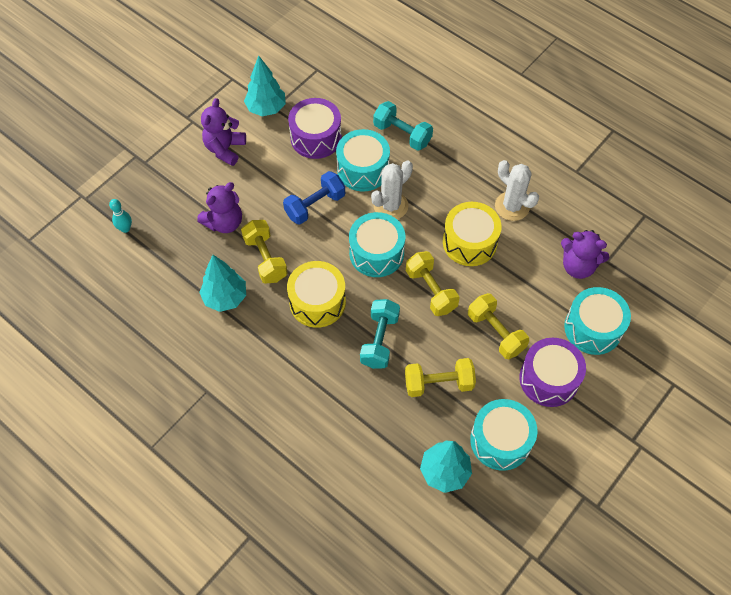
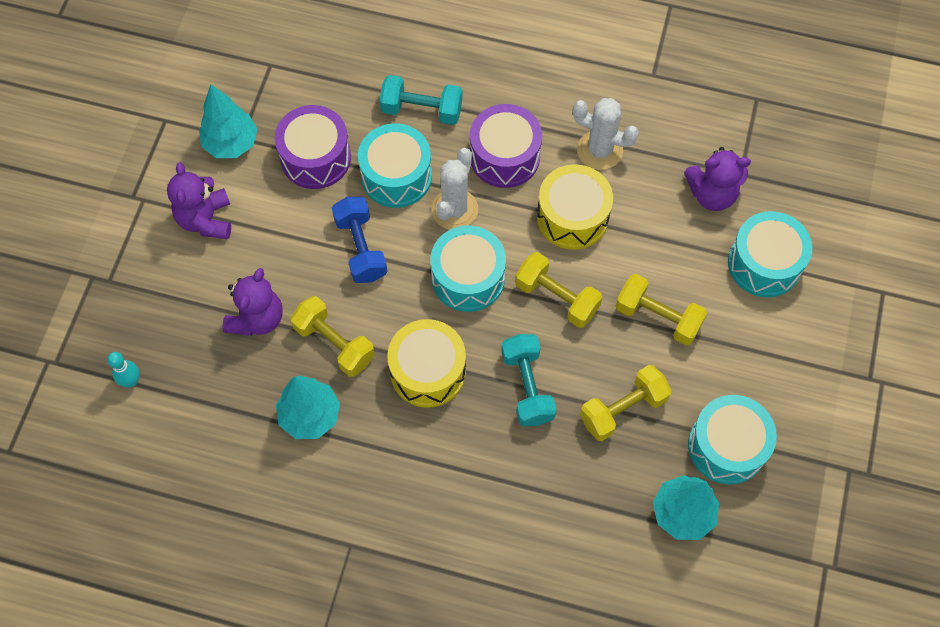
camera: 25 degrees left, 5 degrees up
blue dumbbell [283,171,345,225] -> blue dumbbell turned 45 degrees counterclockwise [332,197,388,283]
purple drum [520,338,586,407] -> purple drum moved to [470,104,542,188]

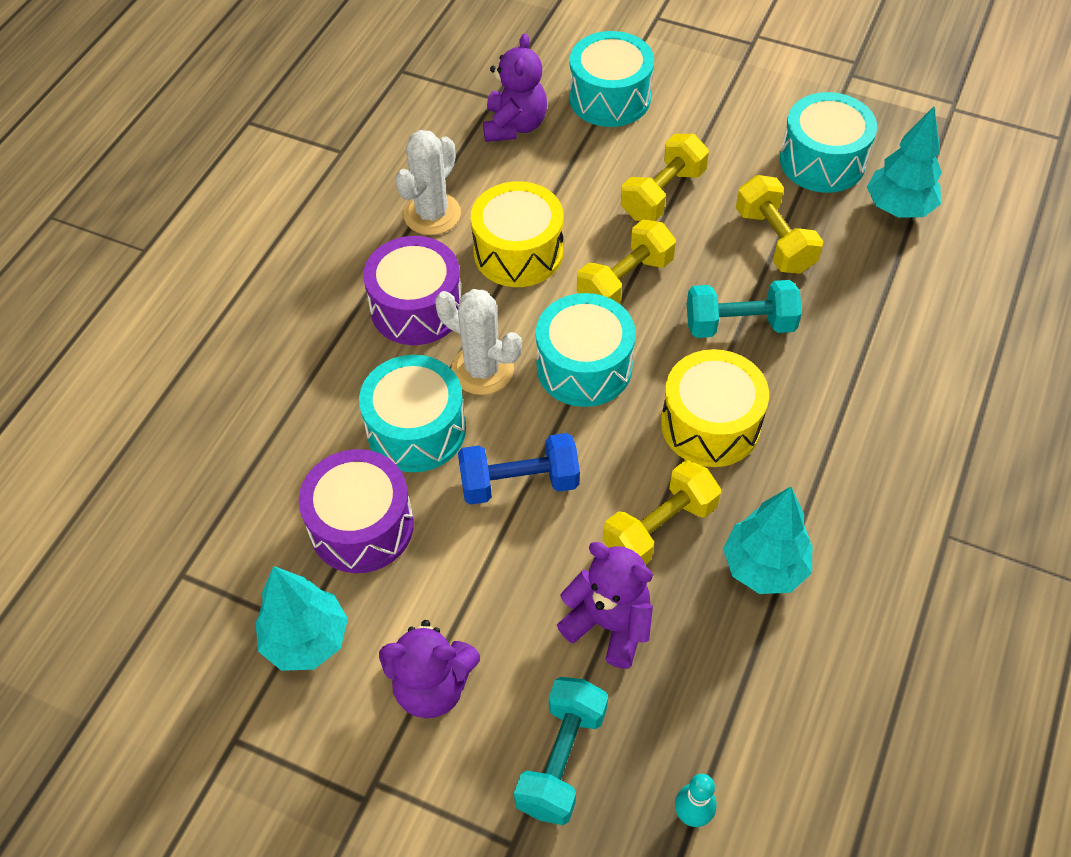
camera: 80 degrees left, 10 degrees down
turquoise dumbbell [380,75,463,125] -> turquoise dumbbell moved to [514,677,608,825]

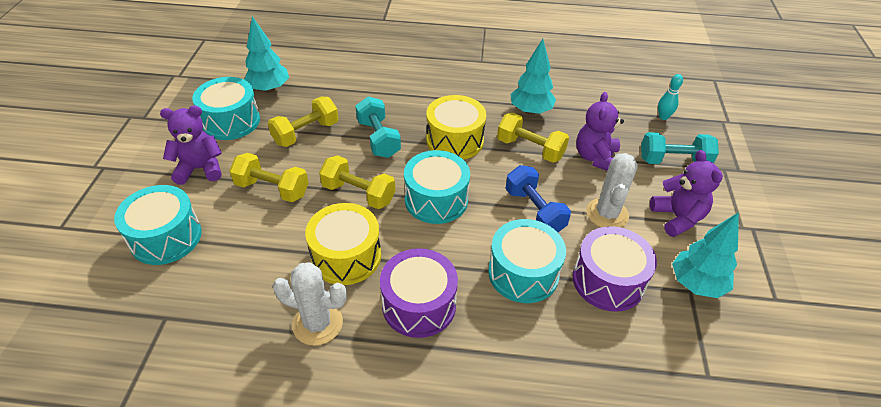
camera: 110 degrees left, 10 degrees down
white cactus [435,289,522,395] -> white cactus moved to [586,153,638,228]
purple teddy bear [483,33,547,142] -> purple teddy bear moved to [160,106,222,185]

